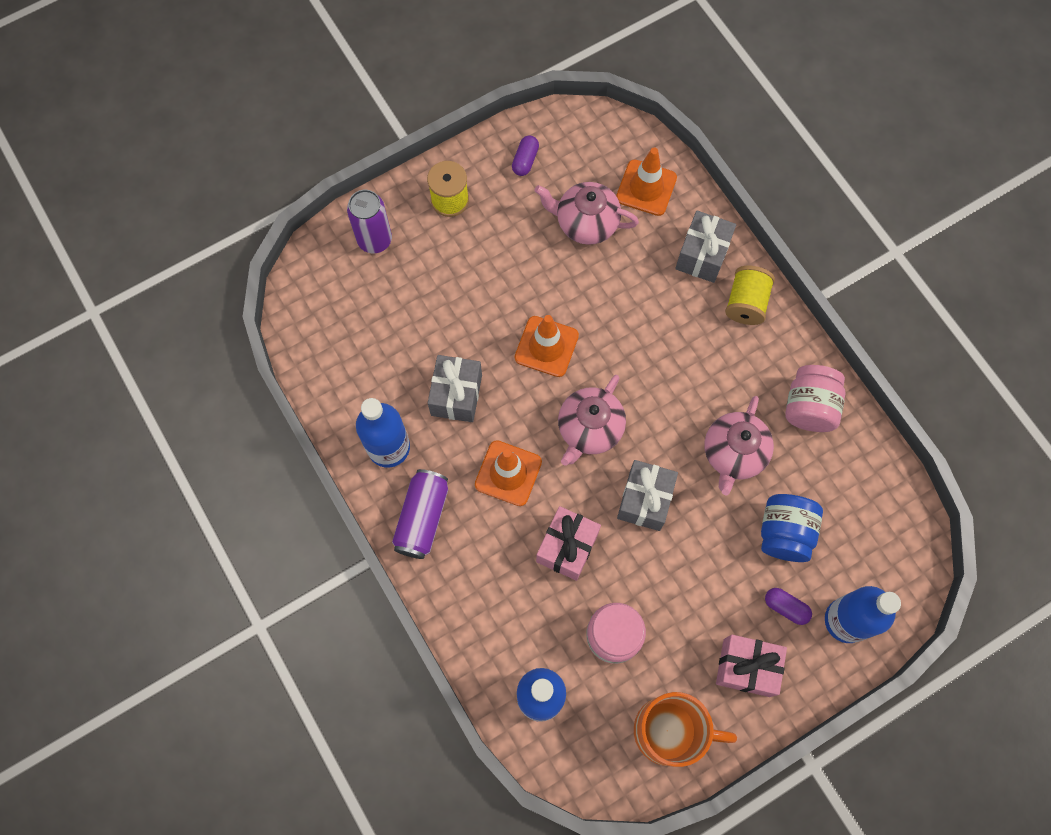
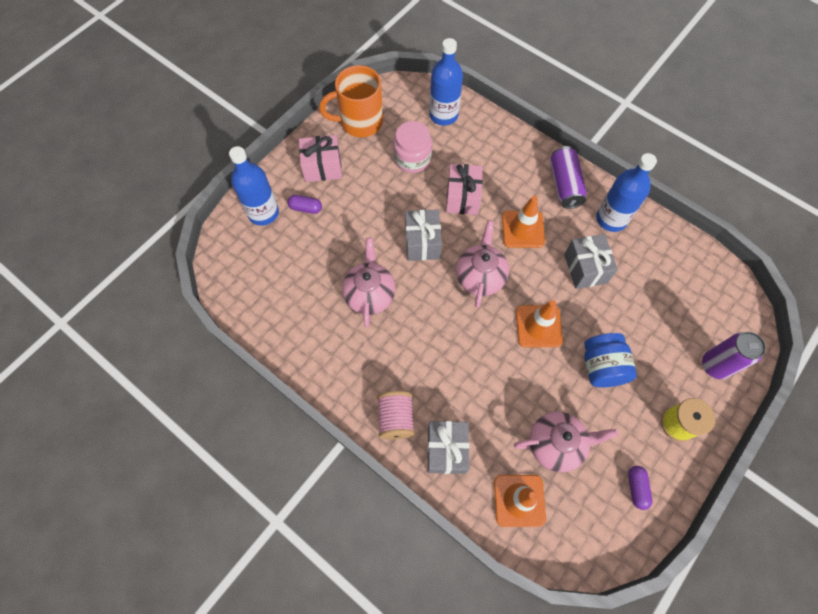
camera: 160 degrees right, 5 degrees down
yellow spool [725,266,775,325] -> pink spool [377,391,415,440]
blue jar [761,494,823,562] -> blue jar moved to [584,333,637,387]
pink jar [785,365,846,432] -> none

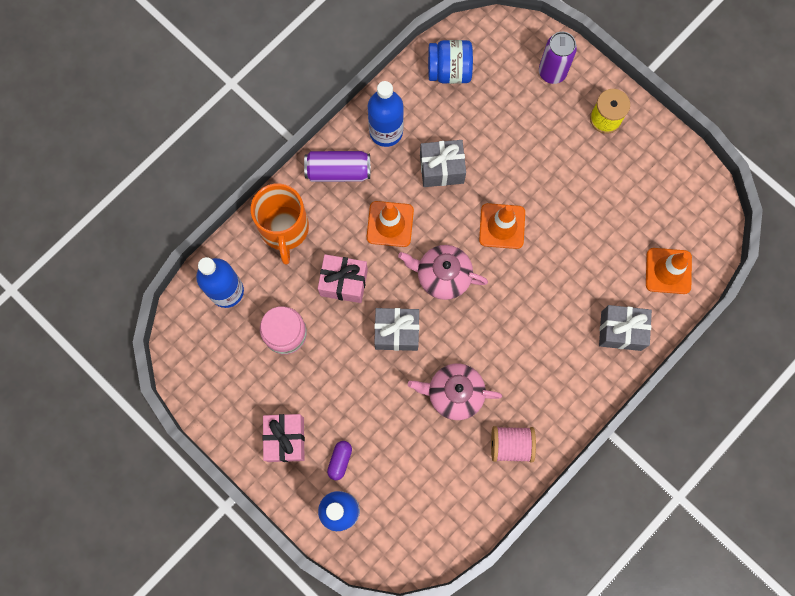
camera: 85 degrees left, 10 degrees up
orange mug [319,65,383,137] -> orange mug moved to [251,183,309,265]
pink spool [377,391,415,440] -> pink spool moved to [491,426,536,463]
pink teapot [514,412,618,472] -> none
blue jar [584,333,637,387] -> blue jar moved to [428,40,473,84]
purple capsule [628,466,652,510] -> none

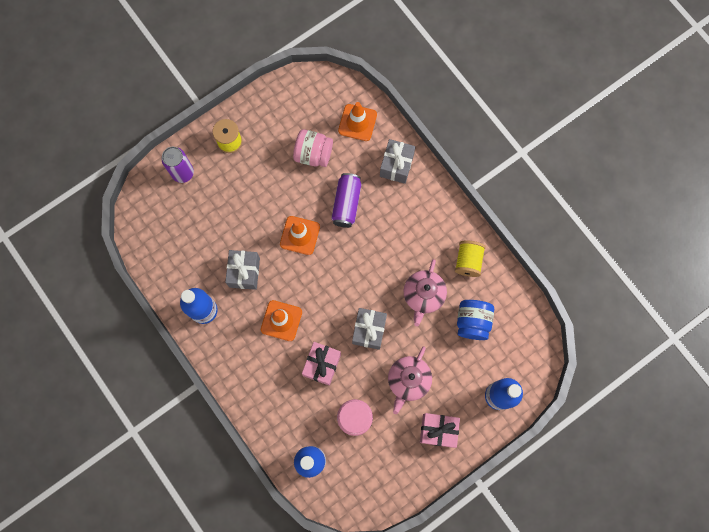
camera: 80 degrees left, 0 degrees up
orange mug [251,183,309,265] -> none
purple can [304,151,370,182] -> purple can moved to [331,173,361,228]
purple capsule [327,441,352,480] -> none
pink teapot [398,245,488,300] -> pink teapot moved to [388,347,432,414]
blue jar [428,40,473,84] -> blue jar moved to [457,300,494,340]
pink spool [491,426,536,463] -> yellow spool [455,240,486,277]
none -> pink jar [293,129,333,167]

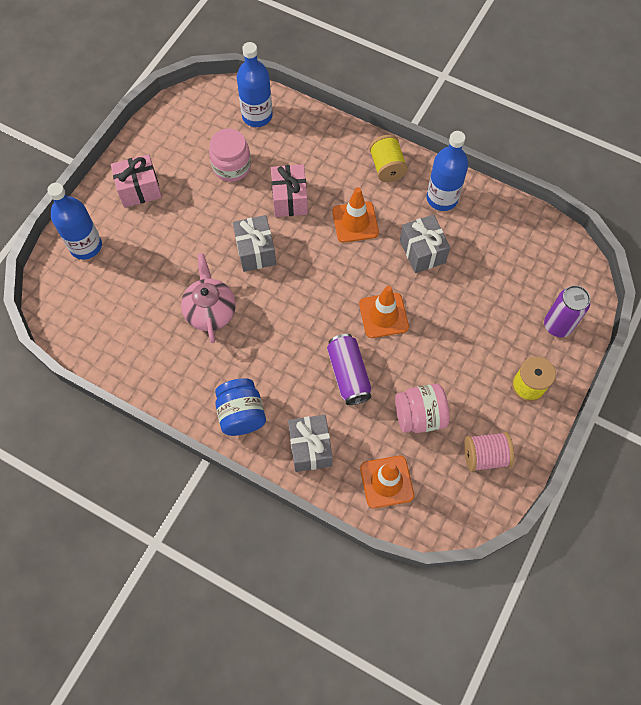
camera: 155 degrees right, 10 degrees down
pink teapot [388,347,432,414] -> none
yellow spool [455,240,486,277] -> yellow spool moved to [369,135,408,182]
blue jar [457,300,494,340] -> blue jar moved to [215,378,266,436]
none -> pink spool [464,432,514,472]

